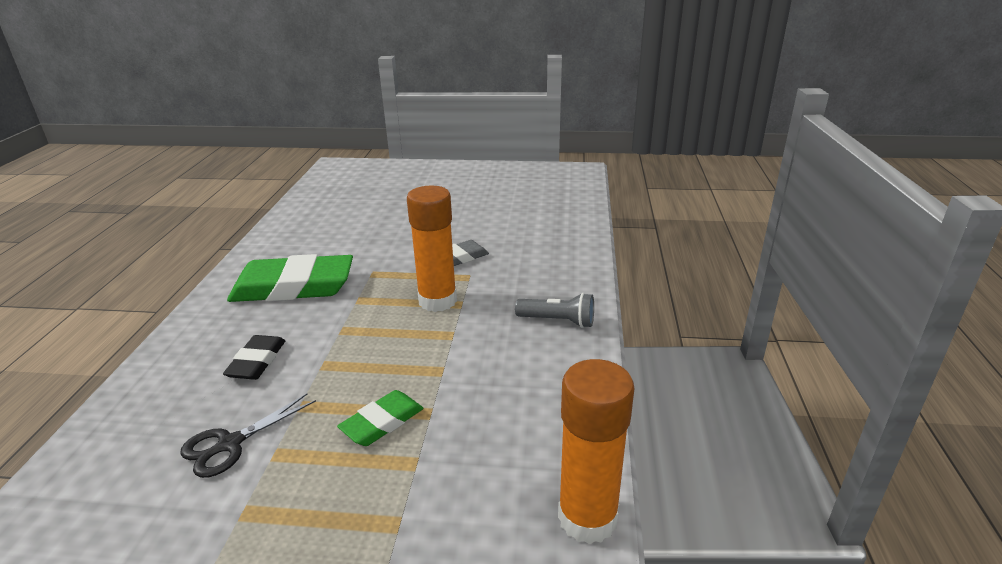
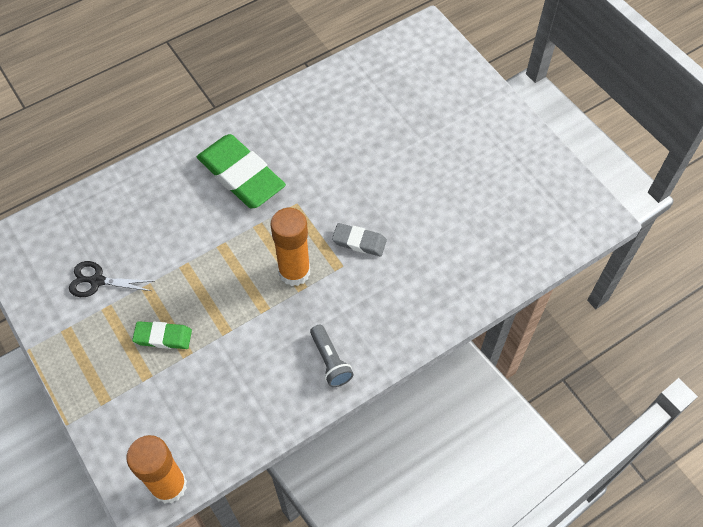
camera: 50 degrees right, 30 degrees up
black eraser [223,335,285,380] -> none

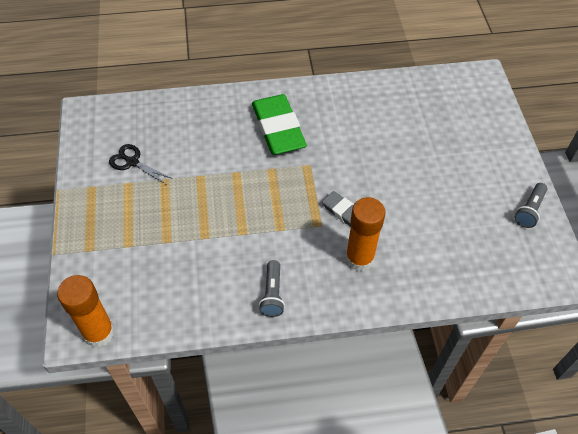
camera: 25 degrees right, 5 degrees down
green eraser [132,321,192,349] -> none
orange glue stick [270,208,310,286] -> orange glue stick moved to [346,197,386,271]
none -> grey flashlight [515,183,548,228]

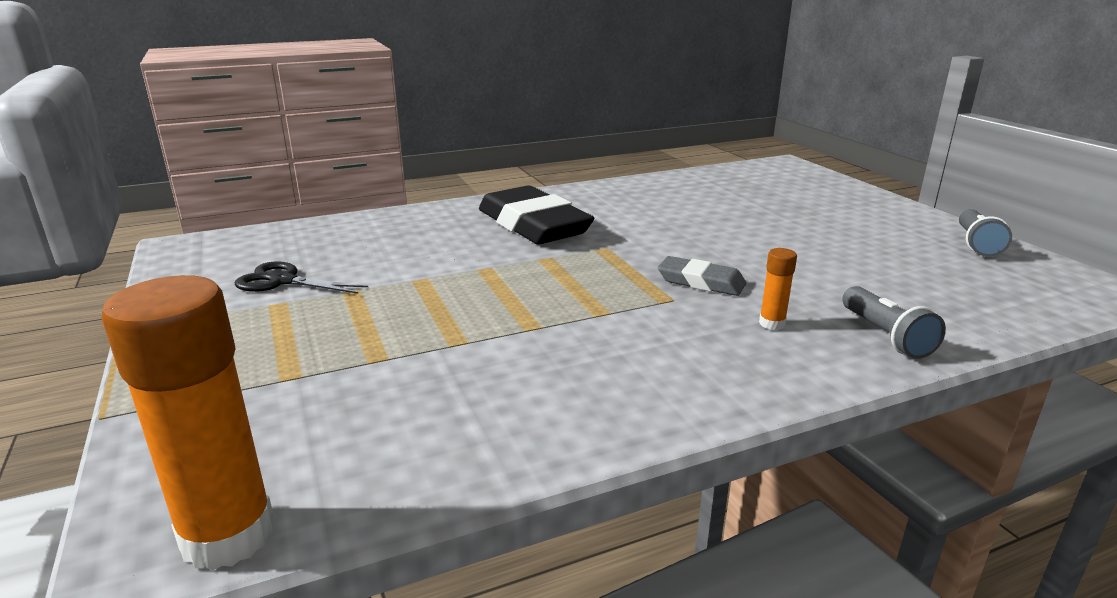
camera: 15 degrees left, 30 degrees down
green eraser [252,94,307,155] -> black eraser [479,186,594,244]
grey flashlight [259,260,285,317] -> grey flashlight moved to [842,286,946,359]
orange glue stick [346,197,386,271] -> orange glue stick [759,248,797,330], size x0.45

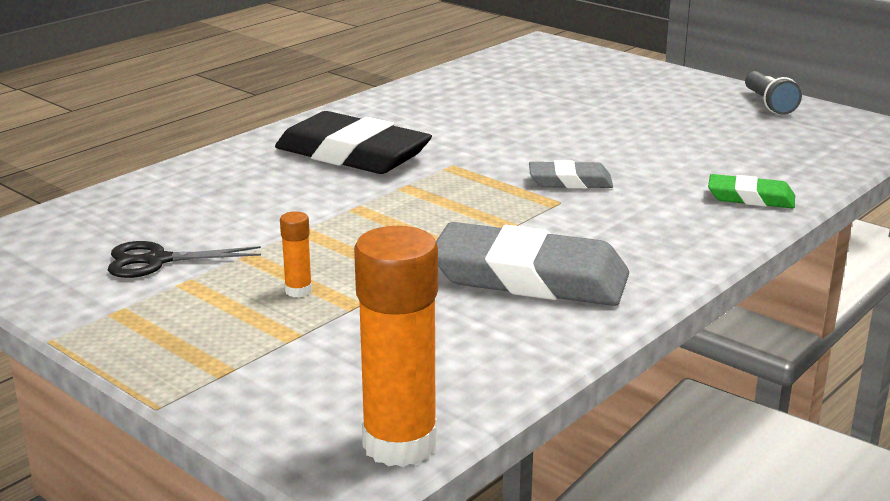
camera: 25 degrees left, 0 degrees up
orange glue stick [759,248,797,330] -> orange glue stick moved to [280,211,312,298]
grey flashlight [842,286,946,359] -> green eraser [708,174,795,208]
none -> grey eraser [436,222,629,306]

